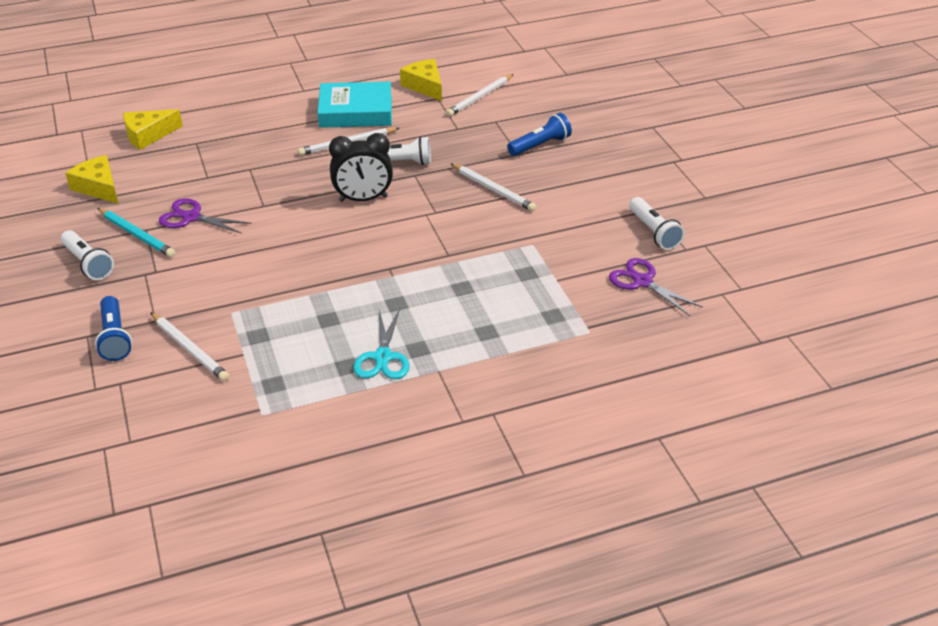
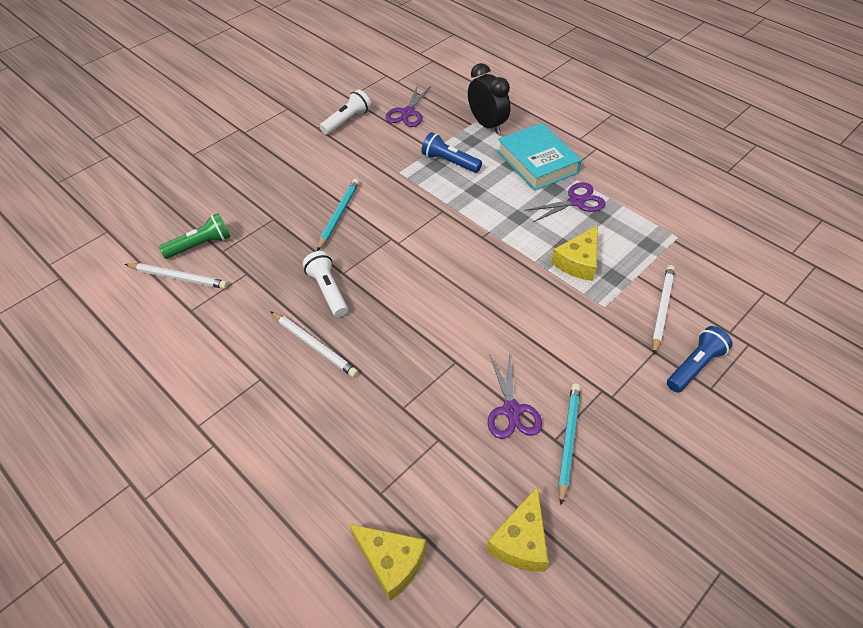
camera: 115 degrees left, 10 degrees up
white flashlight [61,230,114,280] -> none
turquoise book [317,82,392,128] -> turquoise book moved to [497,123,582,191]
black clock [329,133,393,202] -> black clock moved to [468,63,510,134]
turquoise scissors [353,309,410,379] -> purple scissors [525,182,606,222]
yellow cheese [400,59,442,101] -> yellow cheese moved to [551,225,598,281]
white pencil [450,163,537,211] -> turquoise pencil [317,179,359,251]
blue flashlight [507,113,572,156] -> blue flashlight moved to [421,132,482,173]
none -> green flashlight [159,213,231,259]

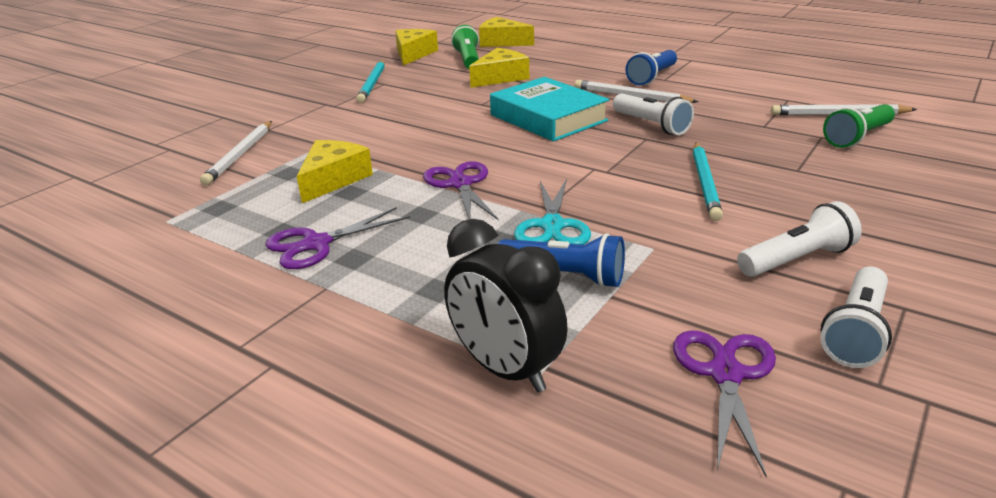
camera: 170 degrees right, 20 degrees down
purple scissors [488,353,542,439] -> purple scissors moved to [423,161,499,220]
turquoise book [497,123,582,191] -> turquoise book moved to [490,77,609,142]
blue flashlight [667,326,733,393] -> blue flashlight moved to [626,50,677,85]
none -> green flashlight [451,25,479,69]
none -> yellow cheese [469,48,529,88]
none -> turquoise scissors [514,179,591,245]
none -> white flashlight [737,201,862,277]

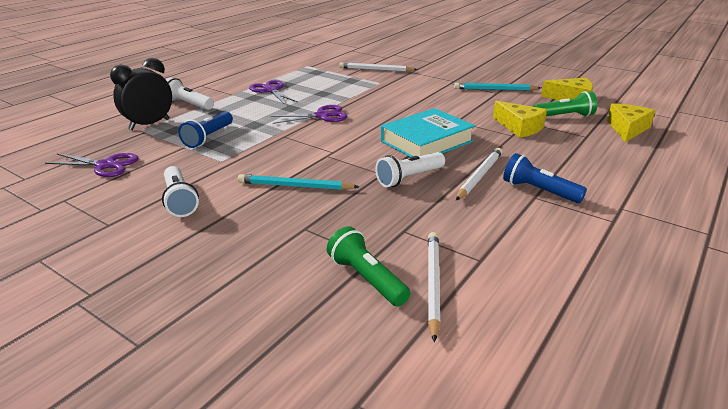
camera: 90 degrees right, 0 degrees up
yellow cheese [297,140,373,203] -> none
turquoise scissors [514,179,591,245] -> none
white flashlight [820,266,892,368] -> white flashlight moved to [166,78,214,110]

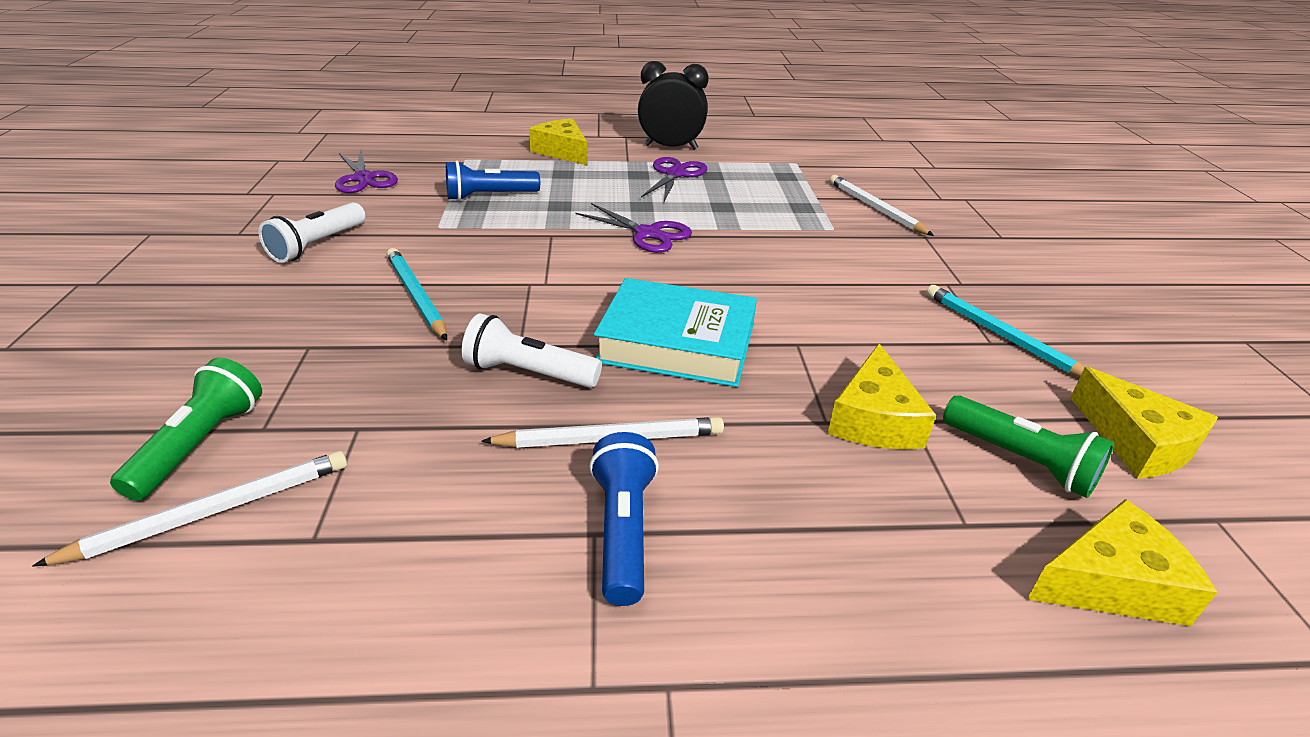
camera: 50 degrees right, 5 degrees up
black clock [110,58,172,130] -> black clock moved to [638,61,709,150]
white flashlight [166,78,214,110] -> yellow cheese [529,118,588,166]

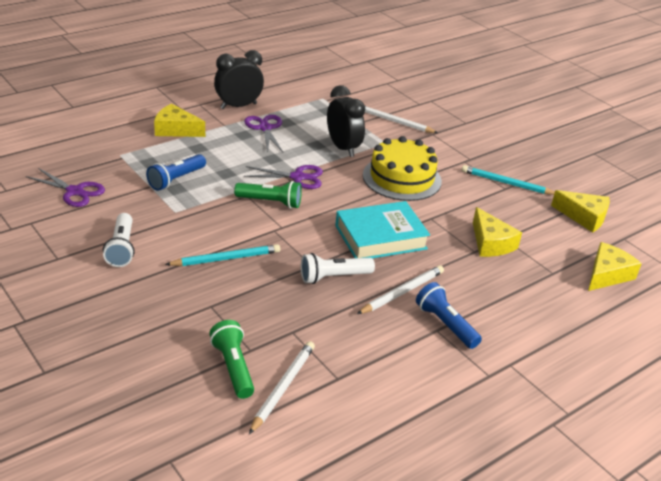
camera: 35 degrees left, 0 degrees up
turquoise pencil [386,248,447,340] -> turquoise pencil turned 135 degrees clockwise [165,244,280,266]
green flashlight [943,395,1114,498] -> green flashlight moved to [234,181,302,209]
none -> black clock [327,85,365,157]
none -> yellow cake [363,136,442,201]

